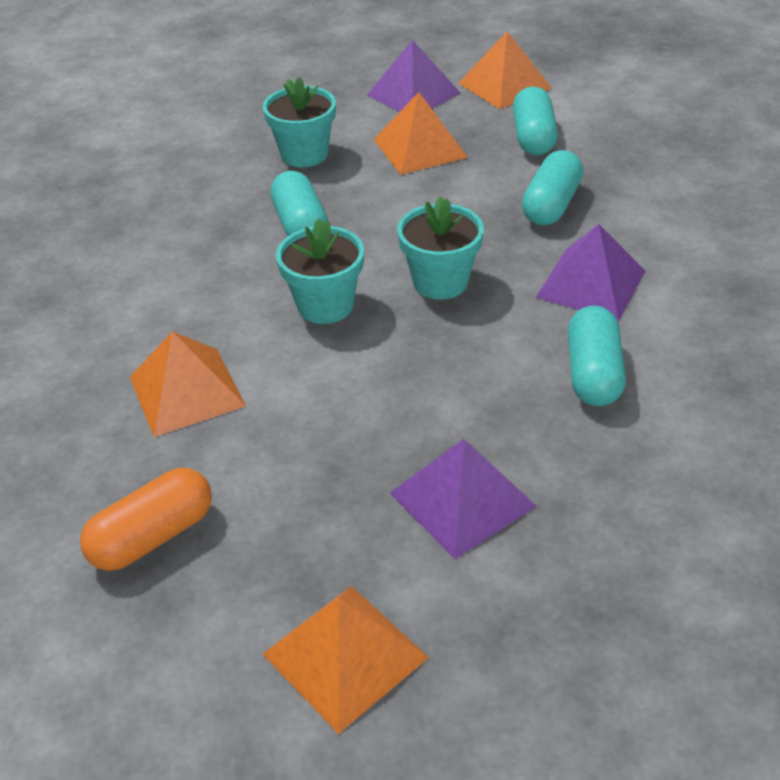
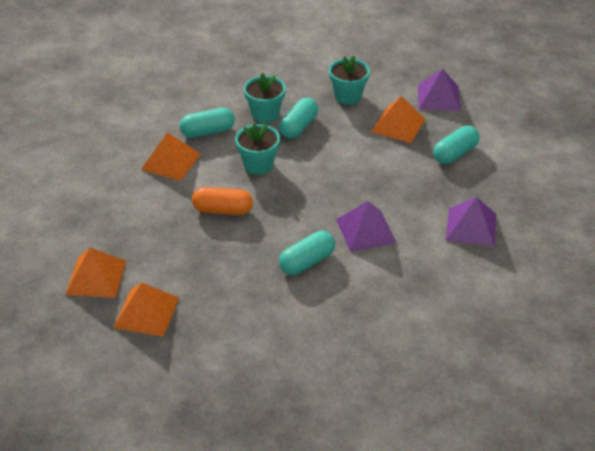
camera: 45 degrees right, 0 degrees up
orange capsule [80,468,212,571] -> orange capsule moved to [192,187,253,215]
purple pyramid [390,439,537,559] -> purple pyramid moved to [446,197,496,247]
turquoise flower pot [397,196,484,300] -> turquoise flower pot moved to [244,73,286,123]
orange pyramid [459,32,552,109] -> orange pyramid moved to [113,283,179,337]
turquoise capsule [522,150,583,225] -> turquoise capsule moved to [179,108,235,138]

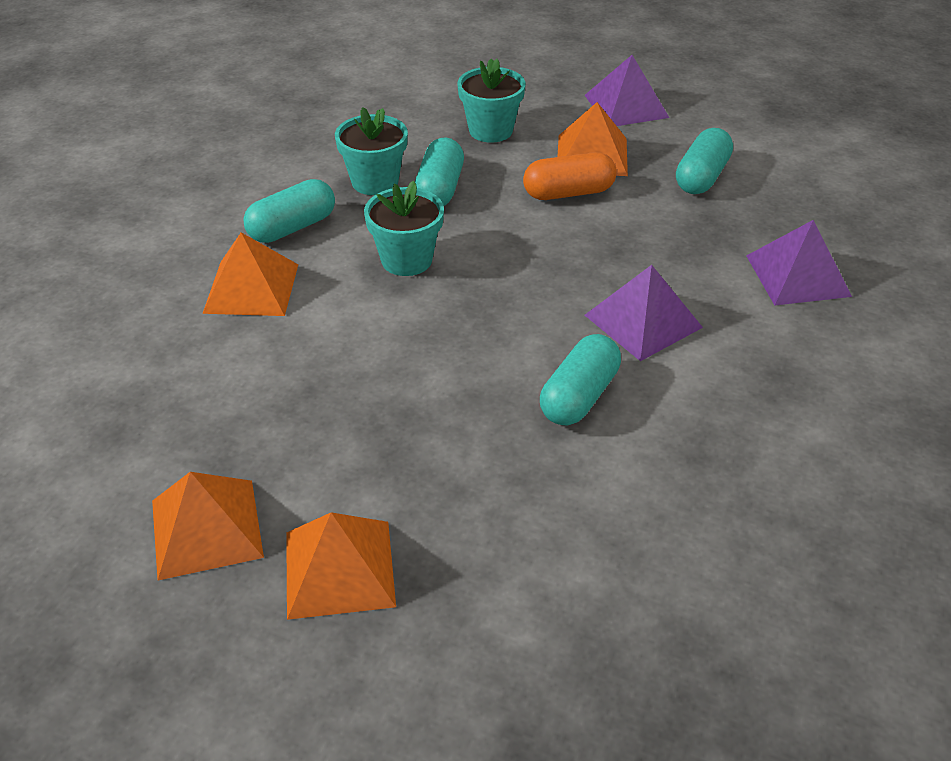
camera: 20 degrees left, 0 degrees up
orange capsule [192,187,253,215] -> orange capsule moved to [523,152,617,200]

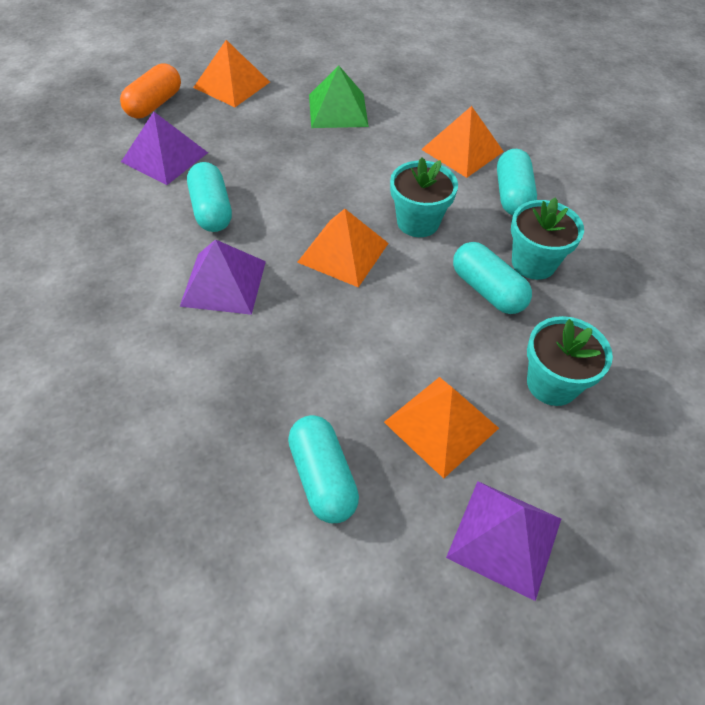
camera: 130 degrees right, 10 degrees up
orange pyramid [152,472,264,580] -> orange pyramid moved to [297,209,389,287]
orange capsule [523,152,617,200] -> orange capsule moved to [120,63,181,118]
purple pyramid [746,220,852,305] -> purple pyramid moved to [121,112,208,185]
none -> green pyramid [309,66,369,128]

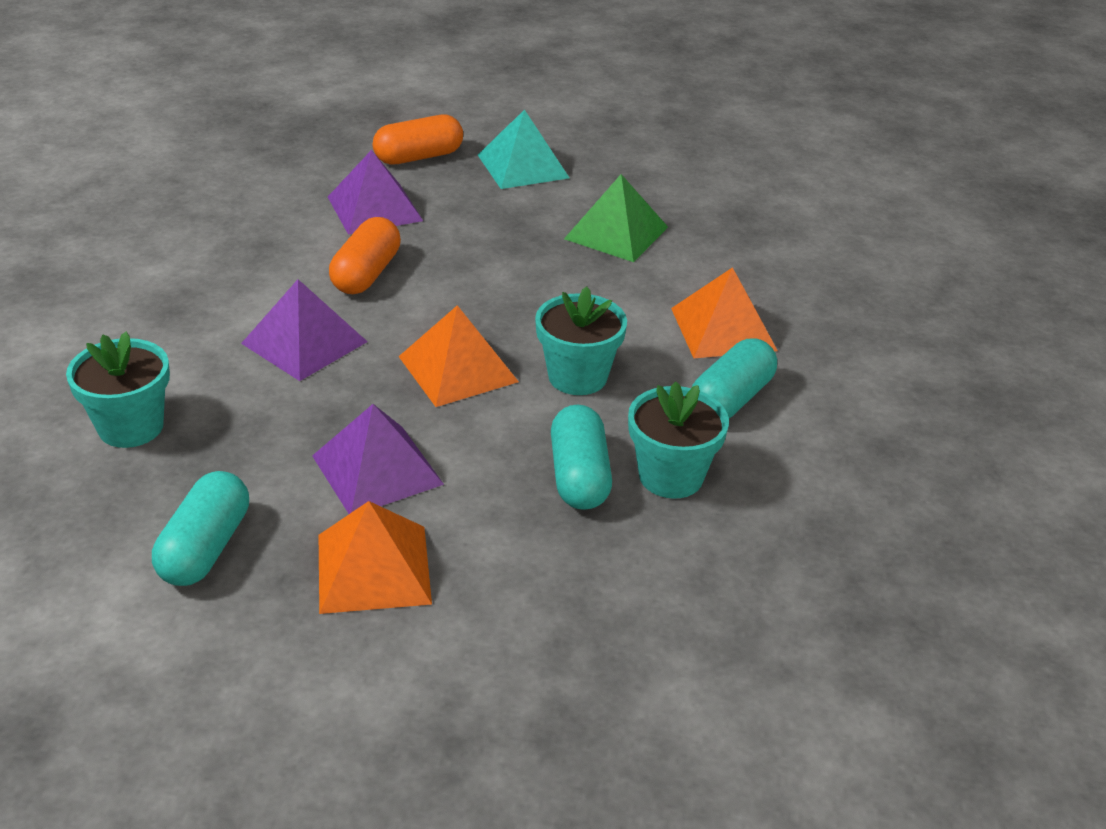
camera: 35 degrees right, 15 degrees down
turquoise capsule [187,162,232,232] -> orange capsule [329,217,401,294]
orange pyramid [193,40,270,107] -> turquoise pyramid [478,109,569,189]
purple pyramid [446,481,561,601] -> purple pyramid moved to [312,404,444,514]
turquoise flower pot [527,316,613,406] -> turquoise flower pot moved to [66,332,170,448]

